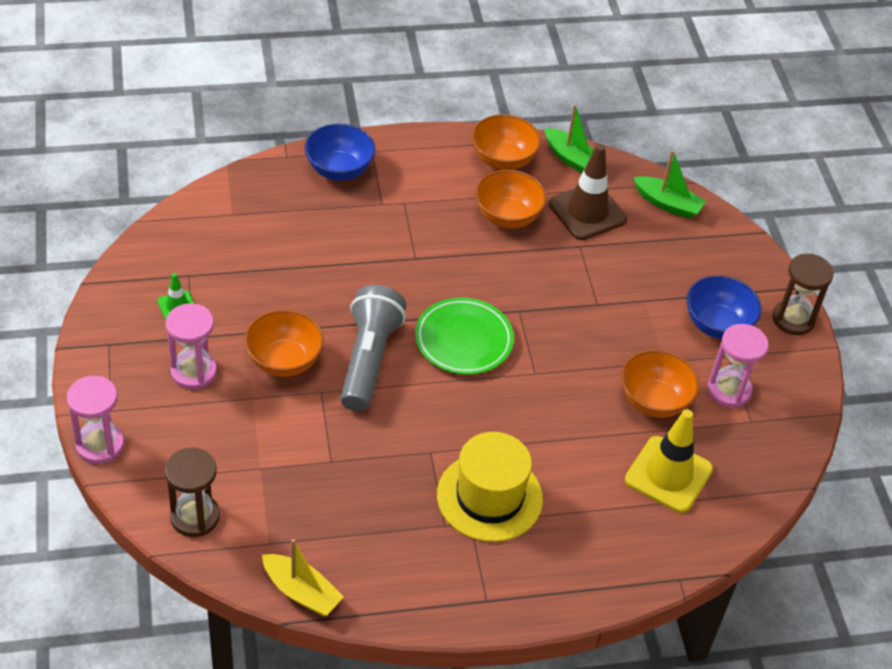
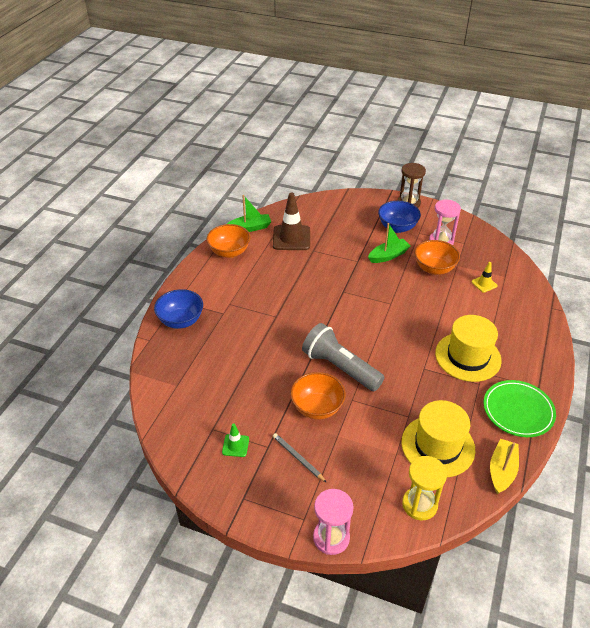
camera: 55 degrees left, 5 degrees down
brown hourglass [165,448,220,537] -> yellow hourglass [402,456,447,520]
pink hourglass [166,303,217,390] -> grey pencil [273,433,327,483]
yellow boat [262,539,344,616] -> yellow boat turned 45 degrees counterclockwise [490,439,519,494]
green plate [415,297,514,375] -> green plate moved to [483,380,556,437]
orange bowl [475,170,547,228] -> none
yellow traffic cone [625,409,713,513] -> yellow traffic cone [471,262,498,293], size x0.49
green boat [633,150,706,219] -> green boat moved to [368,223,411,263]
none -> yellow hat [401,400,475,477]

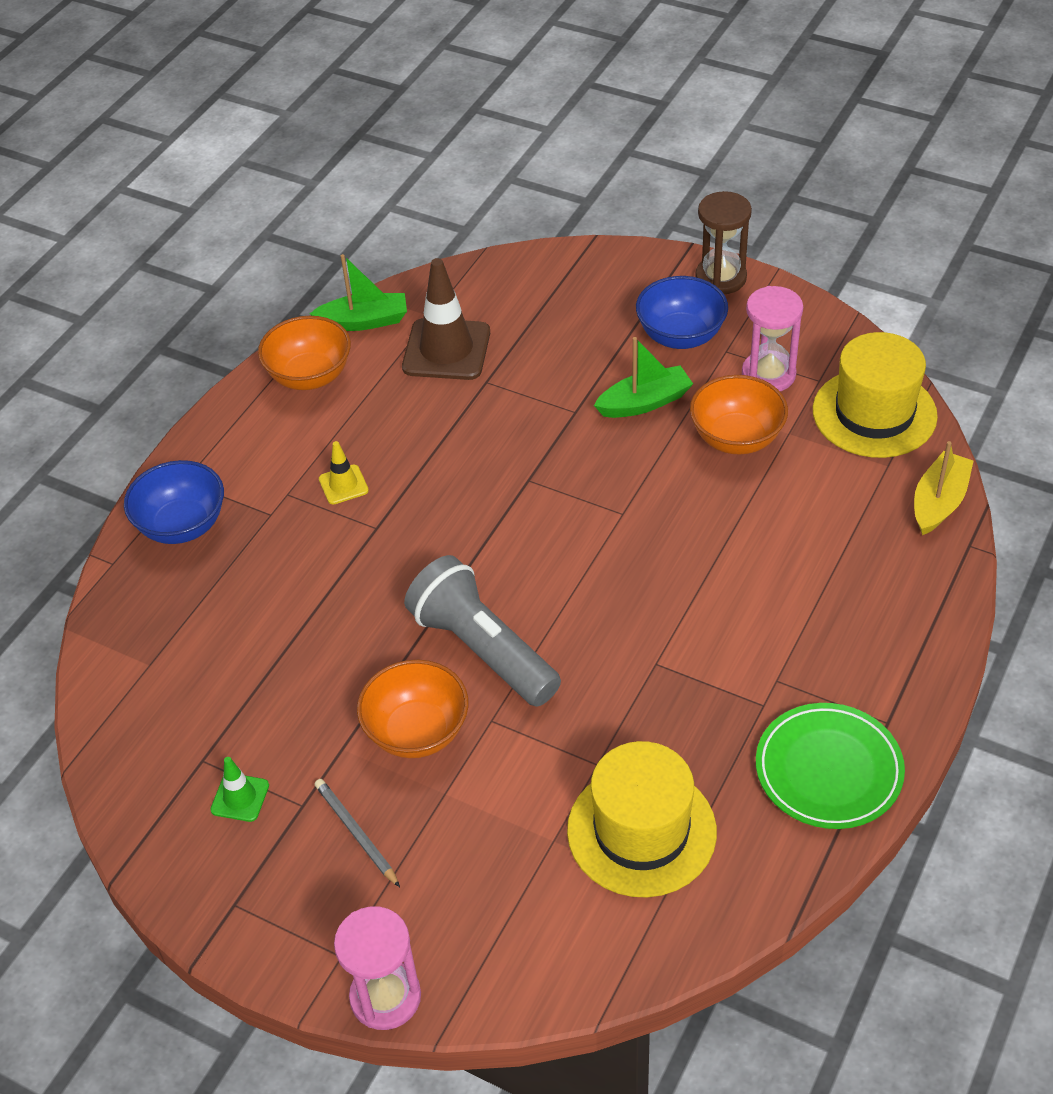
camera: 10 degrees right, 5 degrees up
yellow hourglass [402,456,447,520] -> none
yellow hat [435,315,502,382] -> yellow hat moved to [813,332,938,458]
yellow traffic cone [471,262,498,293] -> yellow traffic cone moved to [319,441,369,505]
yellow boat [490,439,519,494] -> yellow boat moved to [914,441,973,535]

